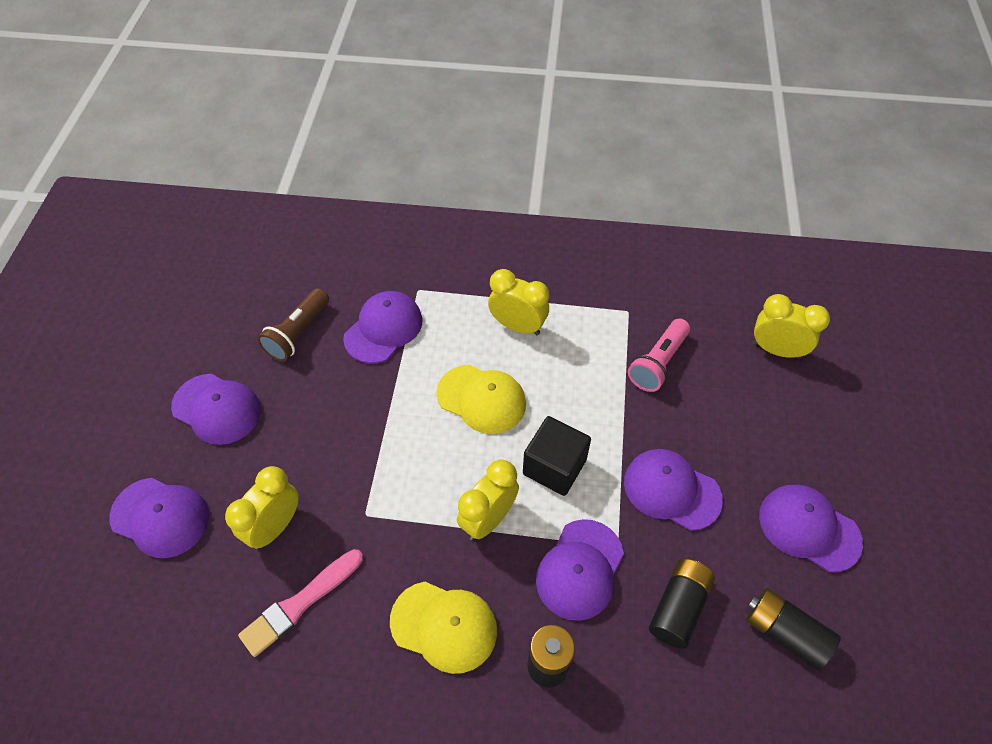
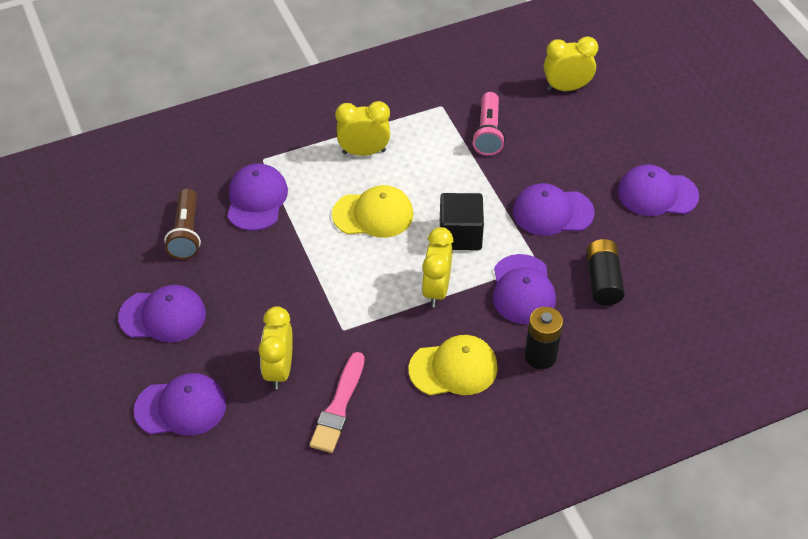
camera: 30 degrees left, 5 degrees down
black battery [746,588,841,671] -> none

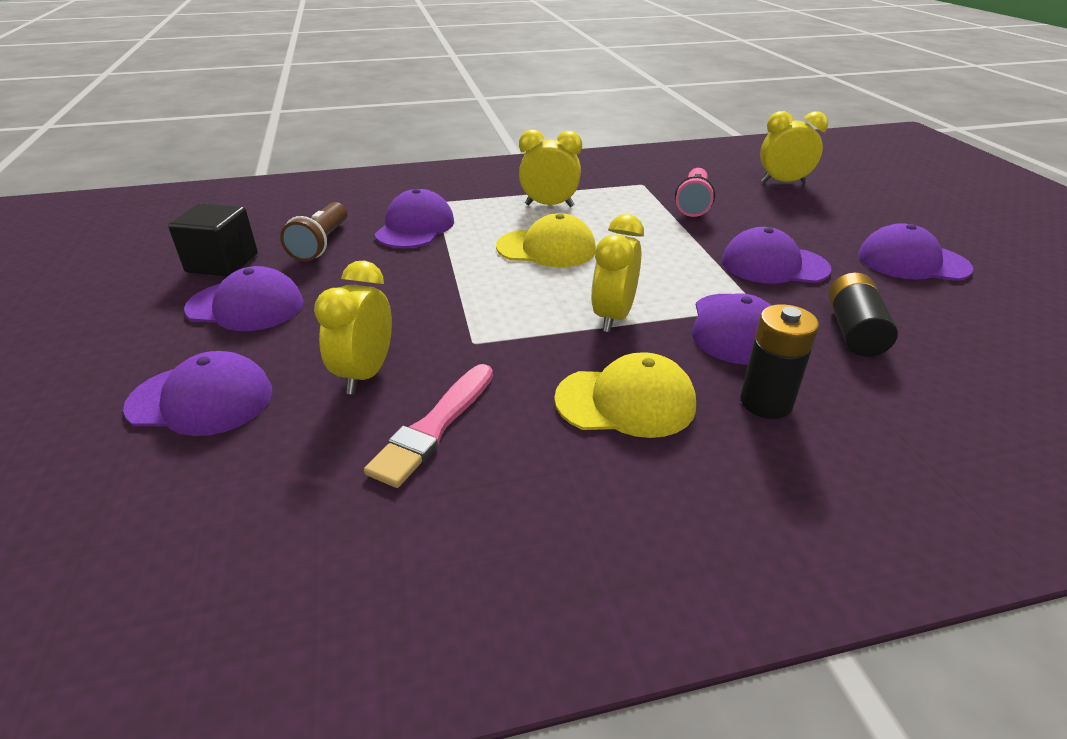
camera: 10 degrees right, 15 degrees down
black cube [440,193,484,250] -> black cube moved to [168,203,258,277]

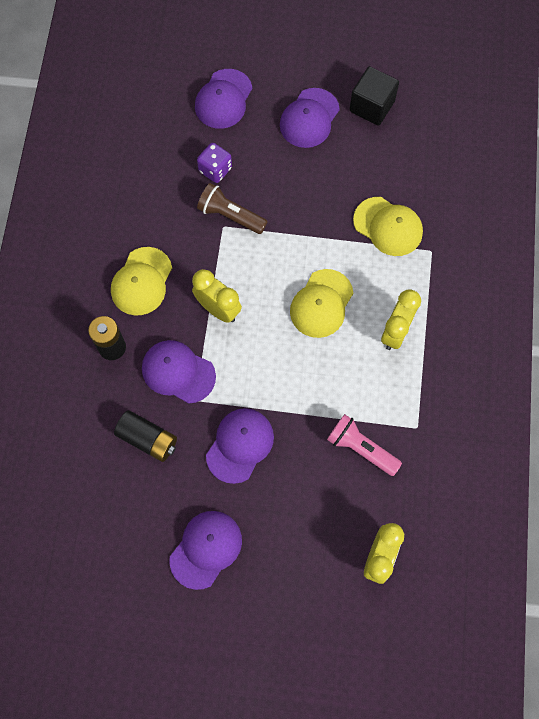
camera: 110 degrees right, 35 degrees up
brown flashlight [280,202,347,261] -> brown flashlight moved to [197,183,268,234]
yellow clock [314,261,392,394] -> purple dice [197,143,232,183]
pink brush [364,364,493,488] -> none
purple cap [374,189,454,248] -> yellow cap [353,197,423,256]

